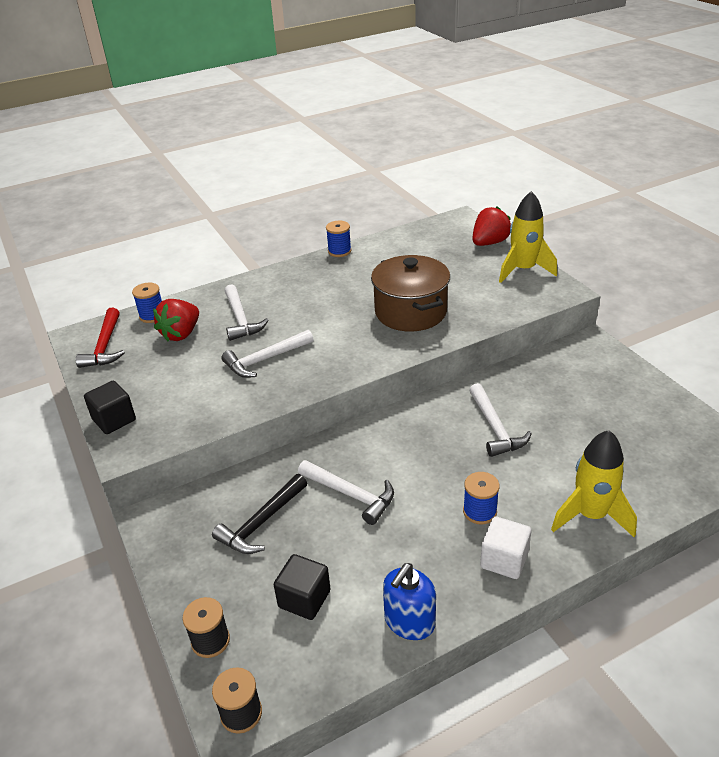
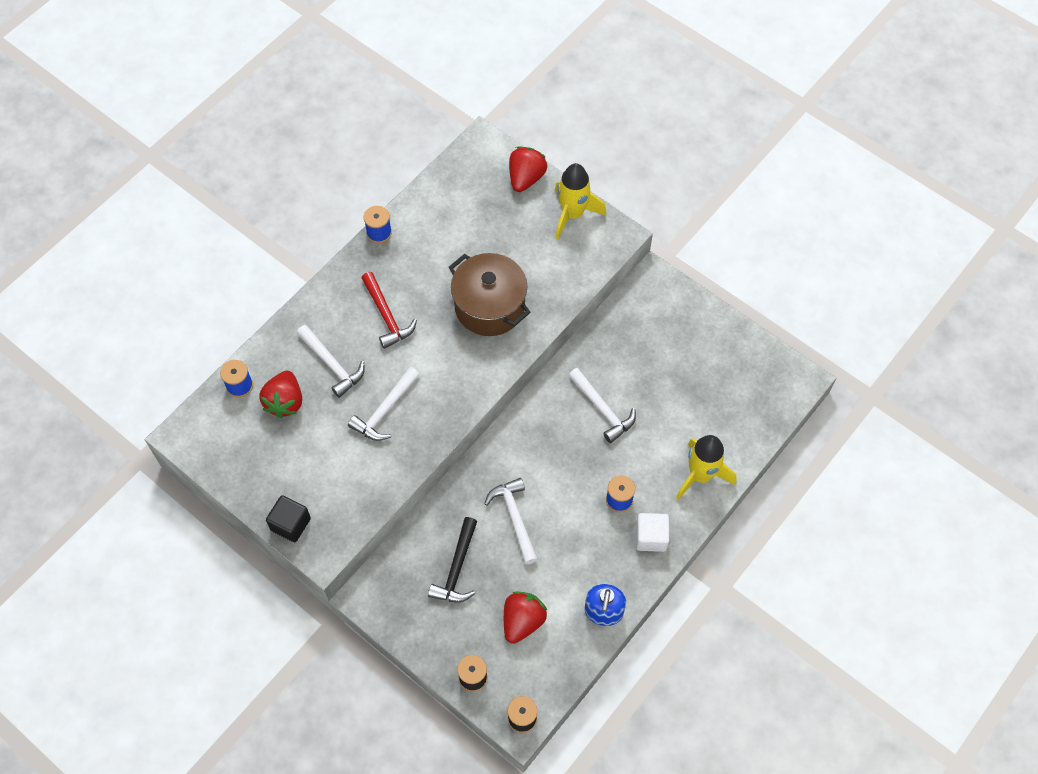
camera: 25 degrees left, 25 degrees up
red hammer [76,307,125,368] -> red hammer moved to [361,272,417,349]
black cube [274,554,330,620] -> red strawberry [504,592,548,644]
white hammer [298,460,394,525] -> white hammer turned 120 degrees counterclockwise [484,478,538,564]

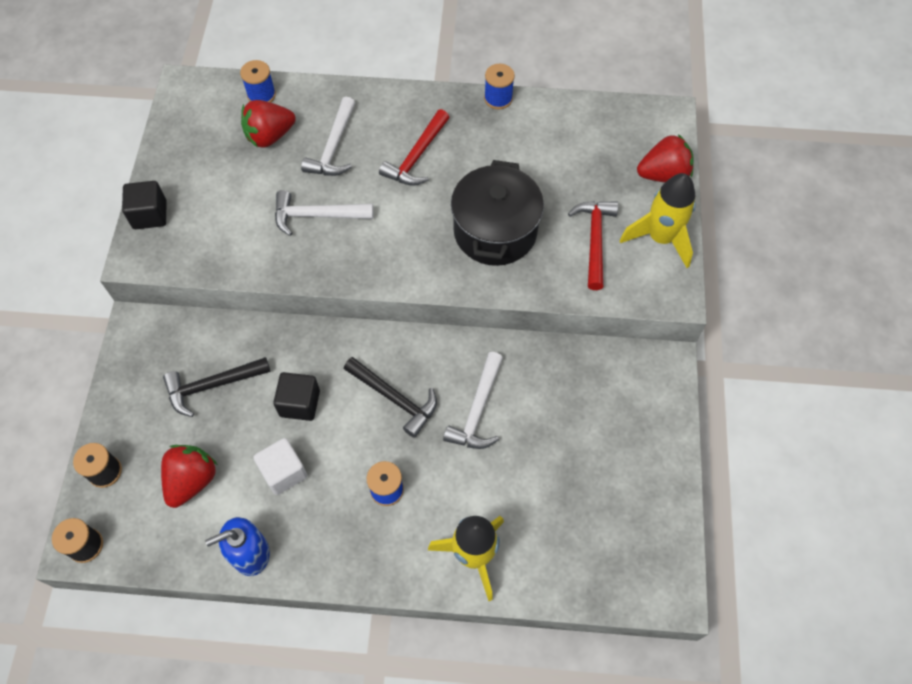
camera: 55 degrees right, 0 degrees up
brown pot [449,253,531,336] -> black pot [451,160,544,266]
white hammer [484,478,538,564] -> black cube [273,372,320,421]
red strawberry [504,592,548,644] -> red strawberry turned 60 degrees counterclockwise [161,445,218,508]
white cube [636,513,669,552] -> white cube moved to [253,438,307,495]
none -> black hammer [344,357,437,438]
none -> red hammer [568,201,618,290]

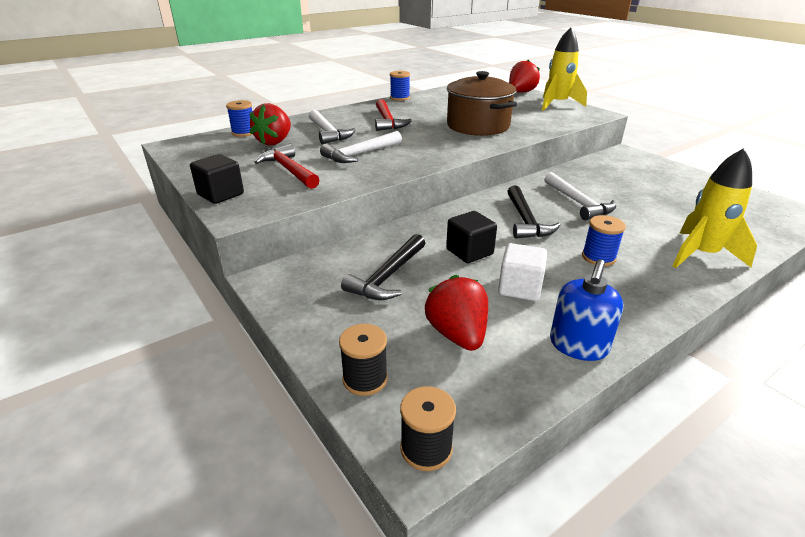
camera: 40 degrees left, 30 degrees down
black hammer [344,357,437,438] -> black hammer turned 90 degrees clockwise [507,185,560,239]
black pot [451,160,544,266] -> brown pot [447,71,517,136]
red hammer [568,201,618,290] -> red hammer moved to [254,144,320,189]

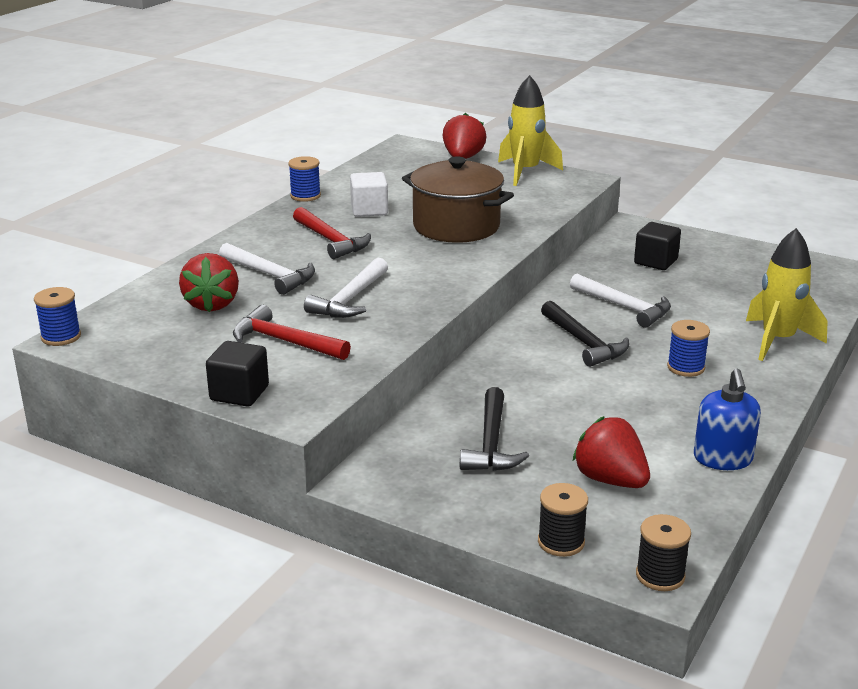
camera: 25 degrees left, 5 degrees down
blue spool [226,100,253,137] -> blue spool moved to [34,287,81,346]
black cube [446,211,497,263] -> black cube moved to [634,222,681,270]
white cube [498,243,547,301] -> white cube moved to [350,172,388,217]

